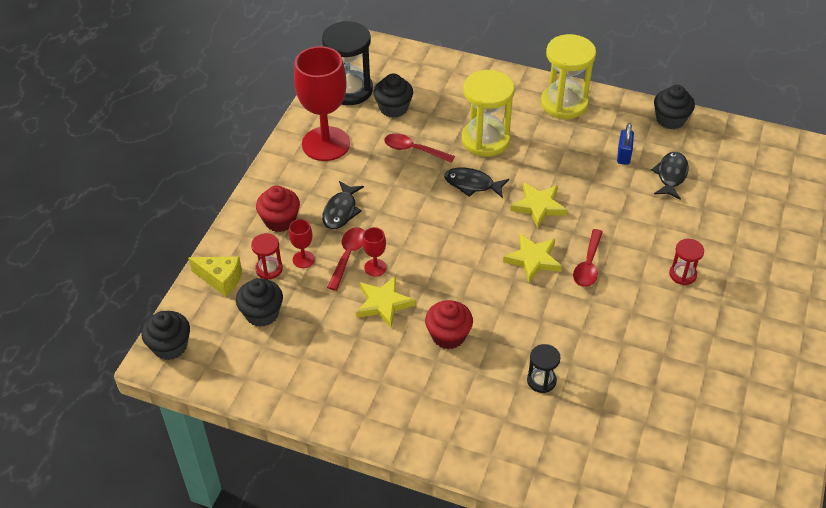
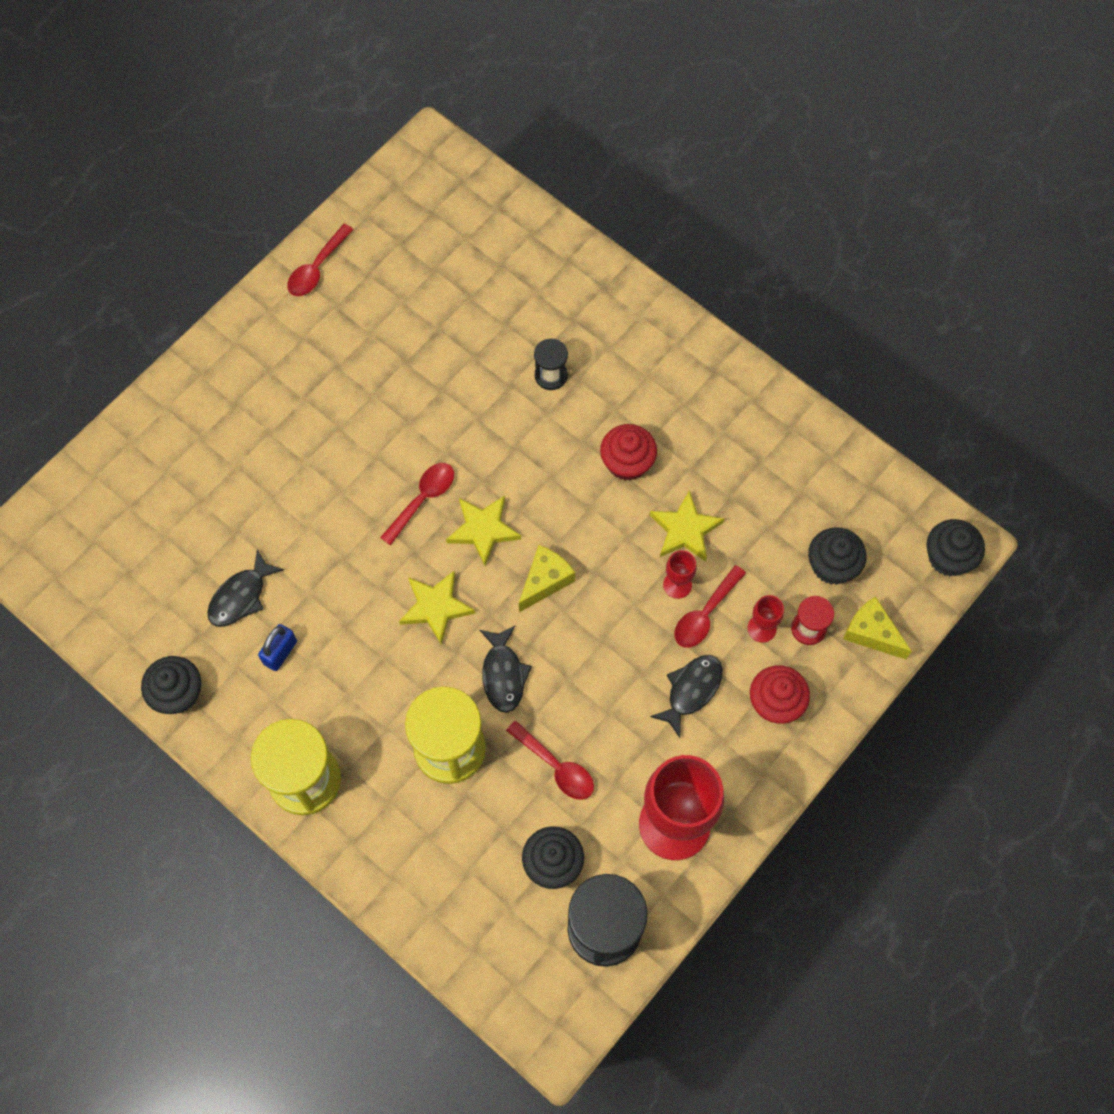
camera: 160 degrees left, 20 degrees up
black fish [444,167,509,198] -> black fish turned 45 degrees clockwise [480,626,532,713]
red hourglass [669,239,704,285] -> none
none -> red spoon [287,224,353,296]
none -> yellow cheese [519,545,575,612]

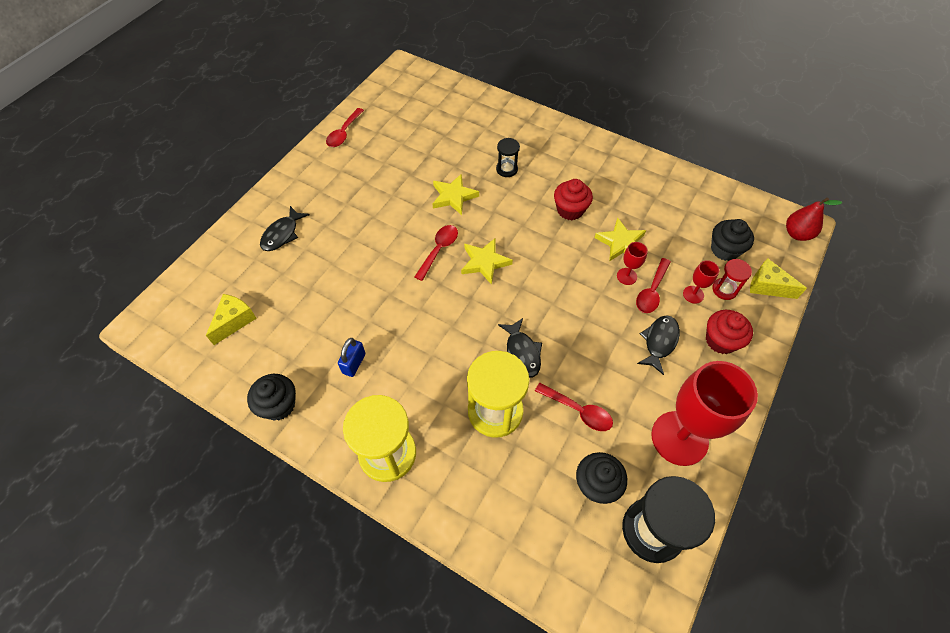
camera: 10 degrees left, 10 degrees down
black fish [207,549,284,627] -> black fish moved to [260,206,309,251]
yellow star [399,571,475,644] -> yellow star moved to [433,174,479,215]
yellow cheese [519,545,575,612] -> yellow cheese moved to [206,294,257,345]
black cupcake [927,519,985,576] -> red pear [786,197,843,241]

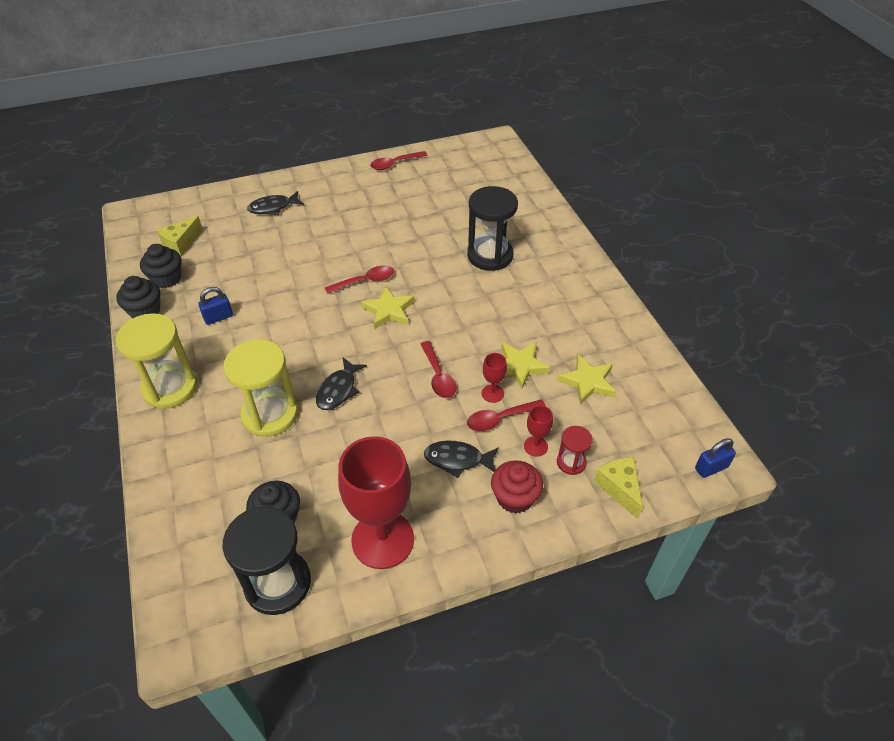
camera: 40 degrees right, 10 degrees down
yellow cheese [206,294,257,345] -> yellow cheese turned 150 degrees clockwise [157,216,203,256]
yellow star [433,174,479,215] -> yellow star moved to [557,354,616,405]
black hourglass [496,138,520,177] -> black hourglass [467,186,518,271], size x1.99
red spoon [535,383,613,431] -> red spoon moved to [421,341,456,398]
red cupcake [554,179,593,220] -> none
black fish [637,316,680,375] -> black fish turned 150 degrees counterclockwise [424,441,499,478]
black cupcake [711,219,754,261] -> black cupcake moved to [140,244,181,288]
red pear [786,197,843,241] -> blue padlock [695,438,736,478]

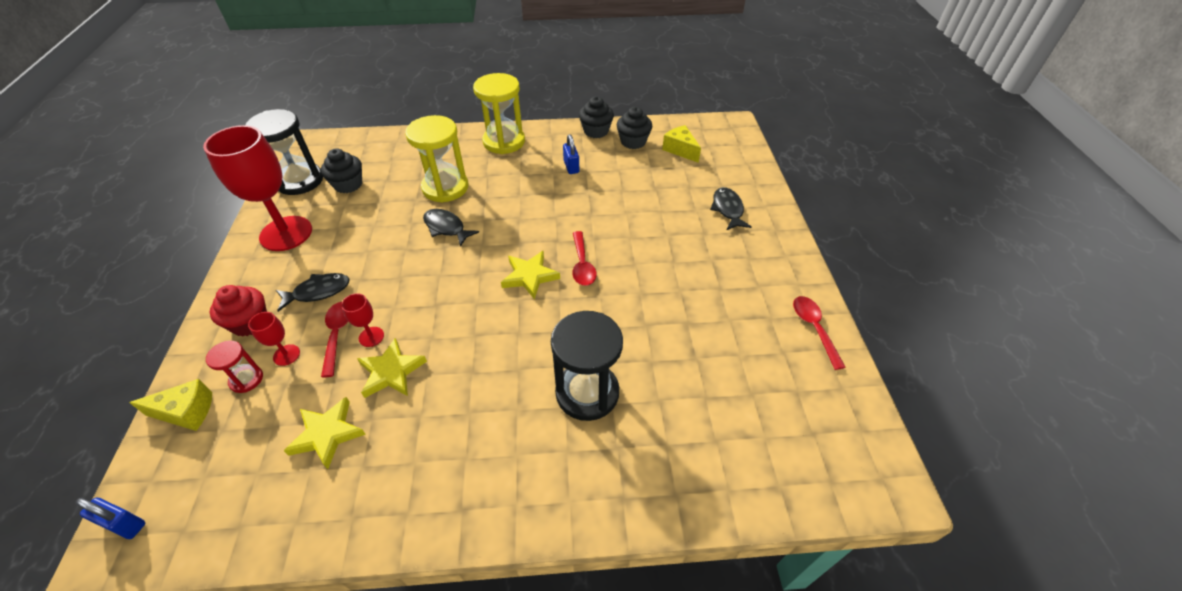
camera: 105 degrees right, 0 degrees up
red spoon [421,341,456,398] -> none
black fish [424,441,499,478] -> black fish turned 45 degrees clockwise [276,273,350,312]
blue padlock [695,438,736,478] -> blue padlock turned 60 degrees counterclockwise [76,498,145,539]

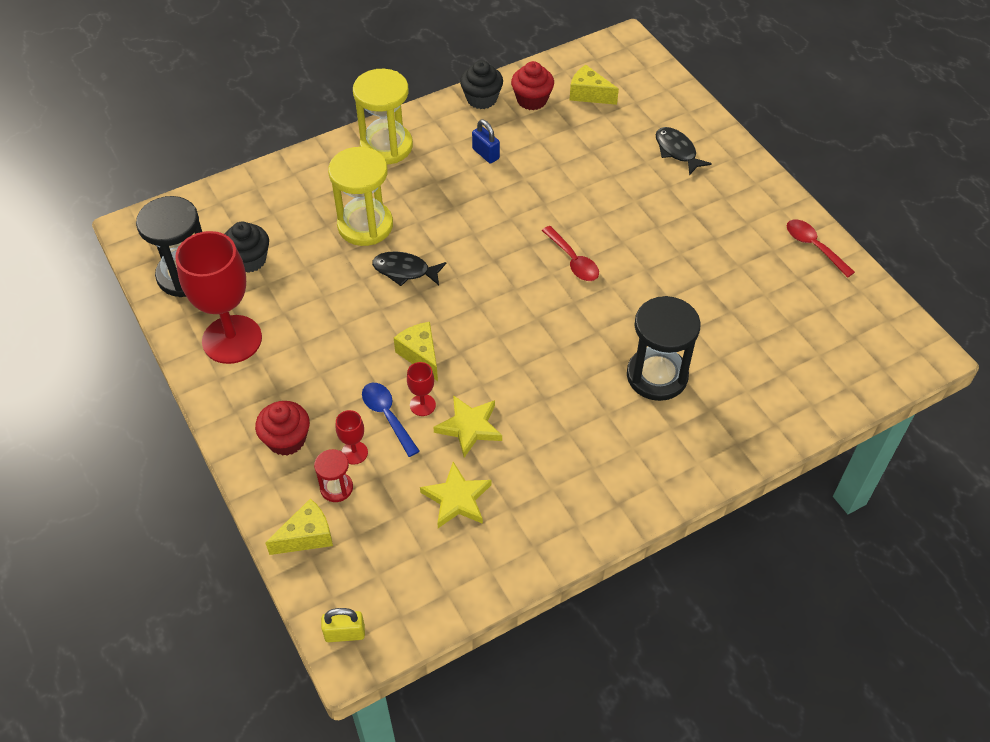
camera: 25 degrees left, 5 degrees up
blue padlock [76,498,145,539] -> yellow padlock [321,608,365,642]
black fish [276,273,350,312] -> none
red spoon [321,302,348,377] -> blue spoon [362,383,420,457]
yellow star [501,251,560,300] -> none
black cupcake [617,107,653,149] -> red cupcake [511,61,554,110]
none -> yellow cheese [394,322,438,381]

